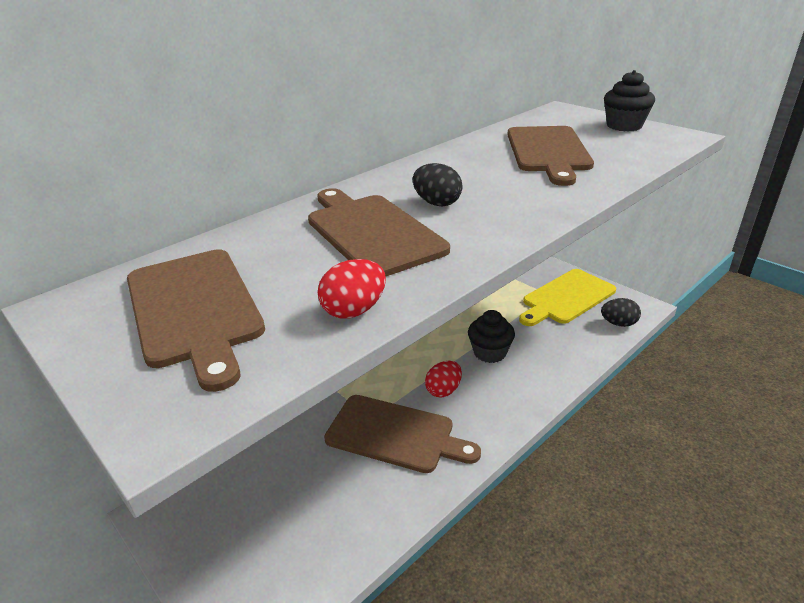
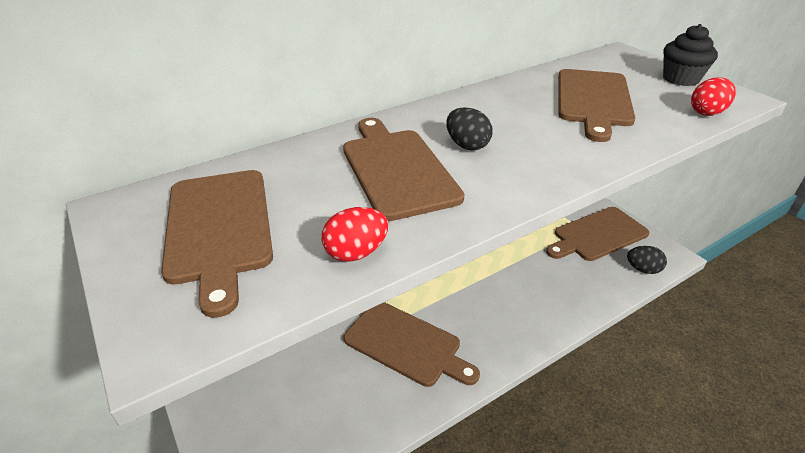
camera: 10 degrees right, 5 degrees up
red egg [425,361,462,398] -> red egg moved to [691,77,736,116]
black cupcake [468,310,515,363] -> none
yellow cutting board [519,269,616,326] -> brown cutting board [546,207,649,261]

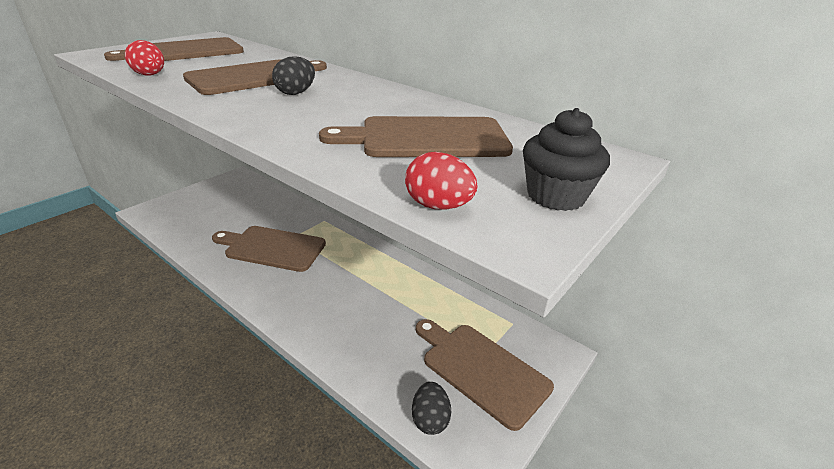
camera: 70 degrees right, 5 degrees down
brown cutting board [344,302,480,387] -> brown cutting board turned 90 degrees clockwise [212,226,326,272]

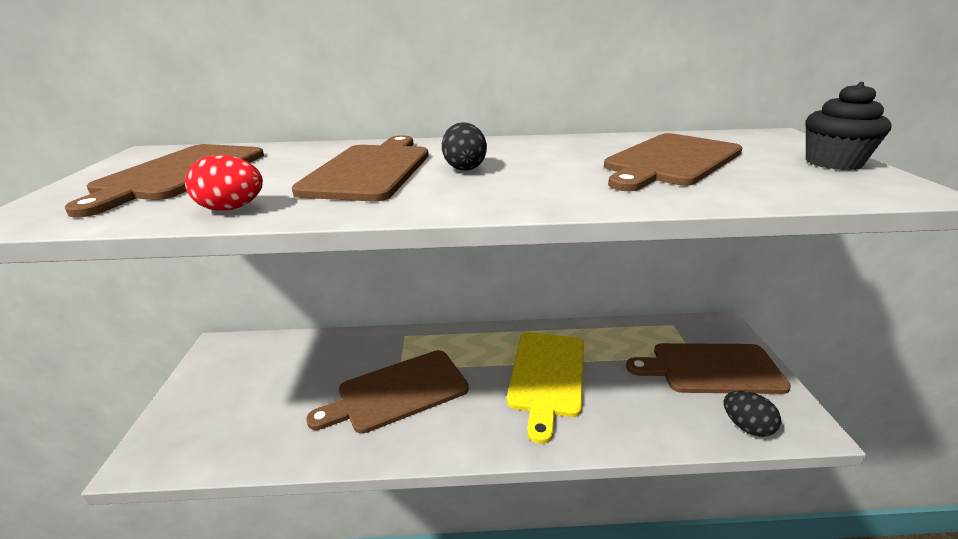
camera: 40 degrees left, 5 degrees down
red egg [405,152,478,210] -> none
none -> yellow cutting board [507,332,584,444]

